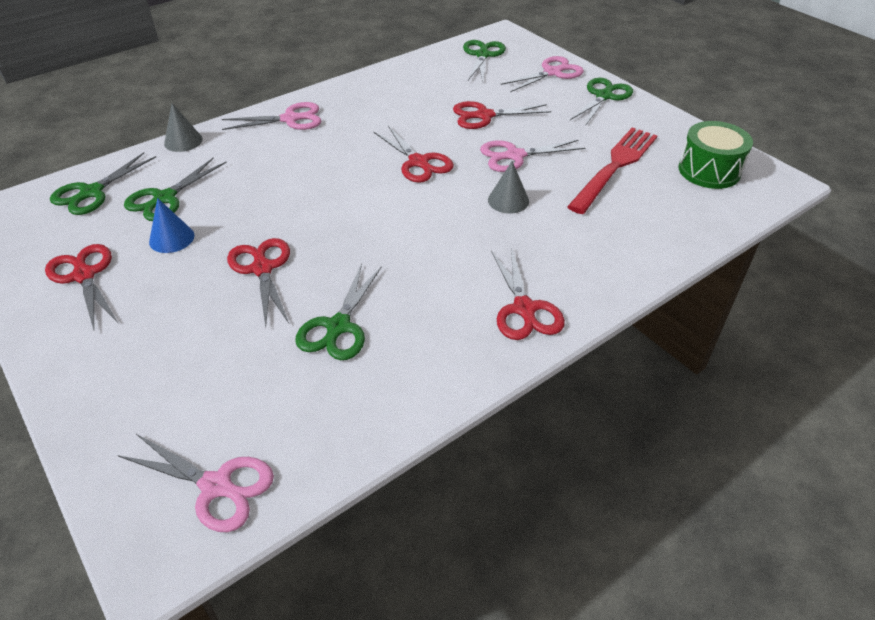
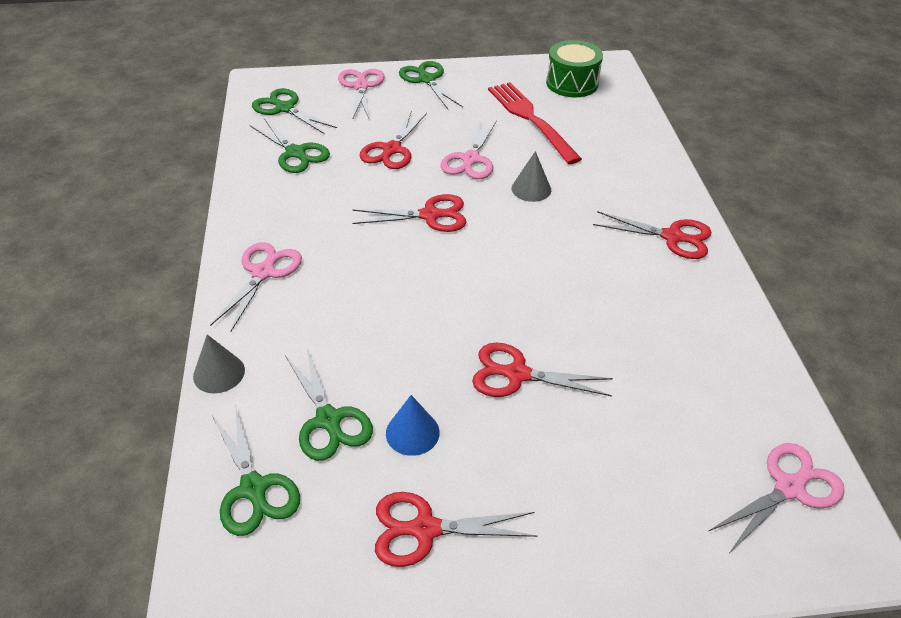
camera: 60 degrees left, 0 degrees up
green scissors [295,264,382,360] -> green scissors moved to [250,118,330,173]

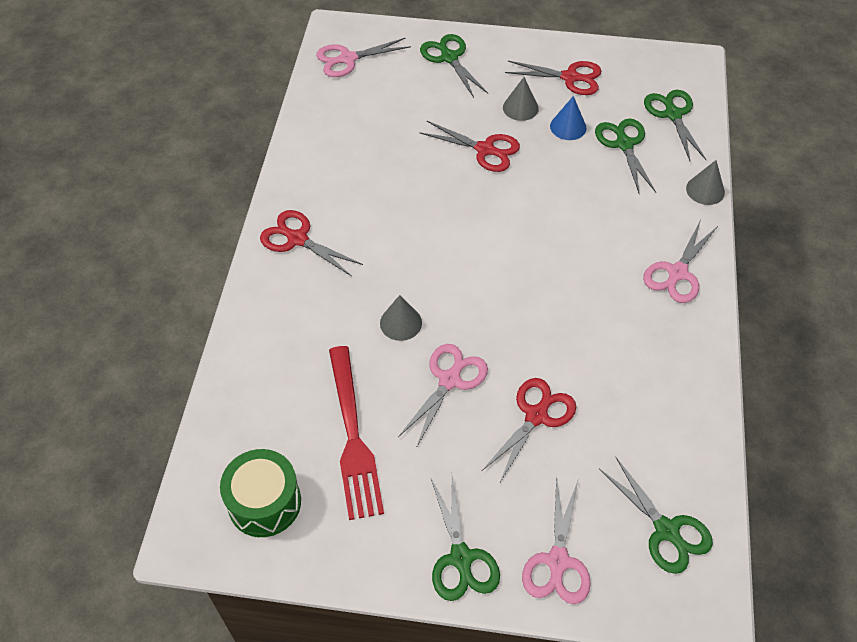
camera: 165 degrees left, 10 degrees up
green scissors [250,118,330,173] -> green scissors moved to [420,34,488,98]
red scissors [352,194,467,232] -> none
none -> grey cone [503,77,539,121]

